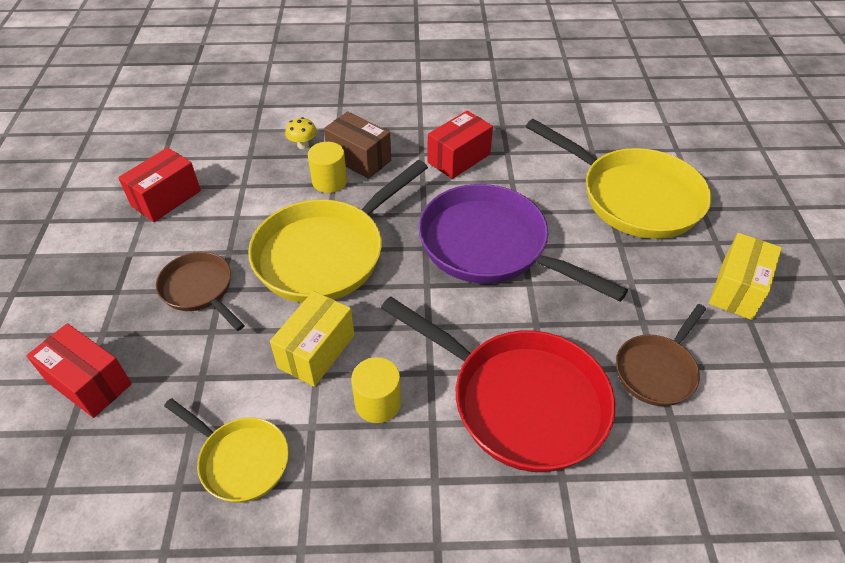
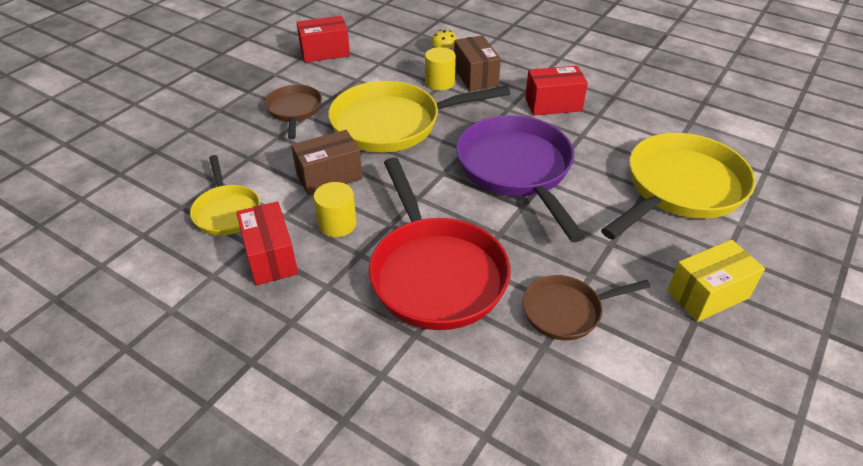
camera: 35 degrees right, 5 degrees down
red box [26,323,132,418] -> red box moved to [236,201,298,285]
yellow box [270,291,354,387] -> brown box [291,130,363,195]
yellow pan [526,119,711,239] -> yellow pan turned 120 degrees counterclockwise [601,133,756,240]

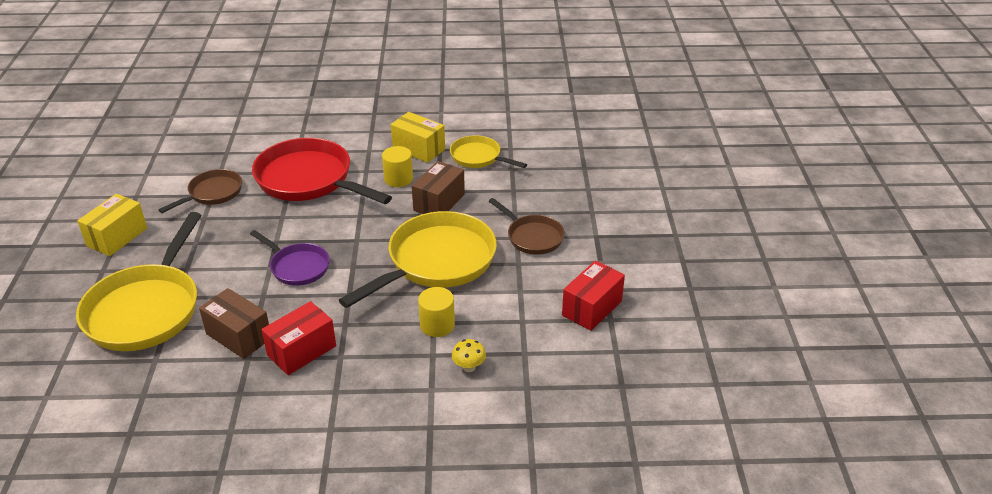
camera: 145 degrees right, 5 degrees down
red box [236,201,298,285] -> yellow box [391,112,445,163]
brown box [454,35,501,91] -> brown box moved to [199,288,269,359]
purple pan [456,115,586,242] -> purple pan [250,230,330,286], size x0.54

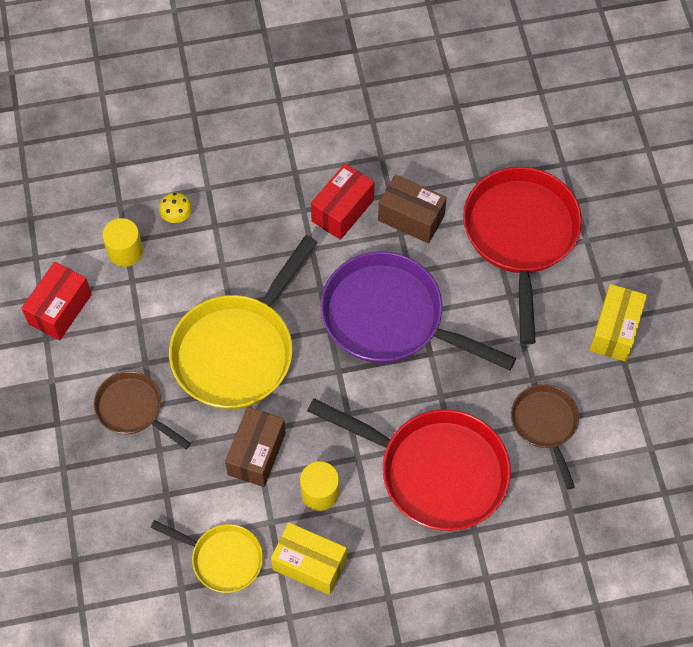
camera: 170 degrees right, 25 degrees up
yellow pan [76,212,201,351] -> red pan [463,167,582,344]
brown pan [158,169,242,213] -> brown pan turned 135 degrees clockwise [511,384,579,490]
purple pan [250,230,330,286] -> purple pan [321,251,516,370], size x1.85
yellow cylinder [418,287,455,337] -> yellow cylinder moved to [102,218,143,267]

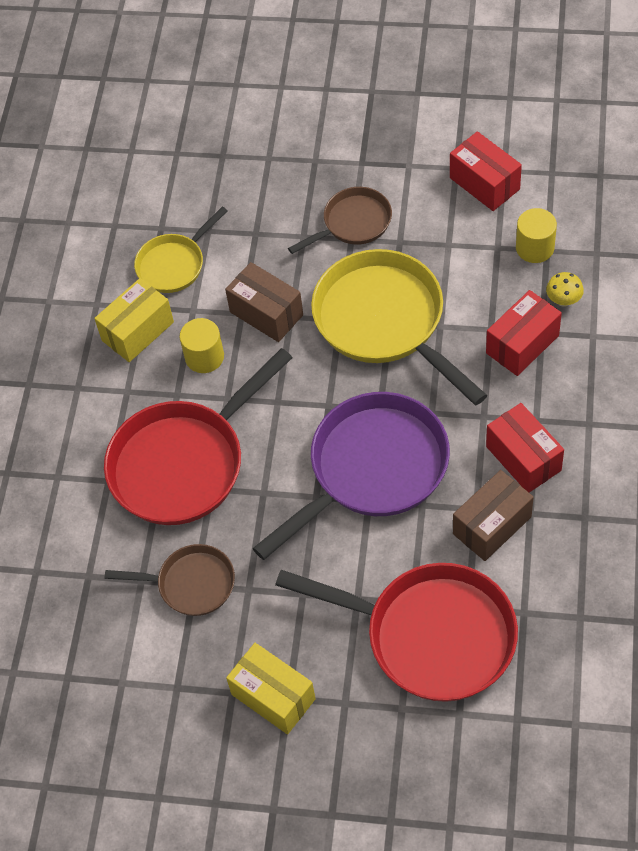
camera: 115 degrees right, 5 degrees down
none -> red box [486,290,562,376]

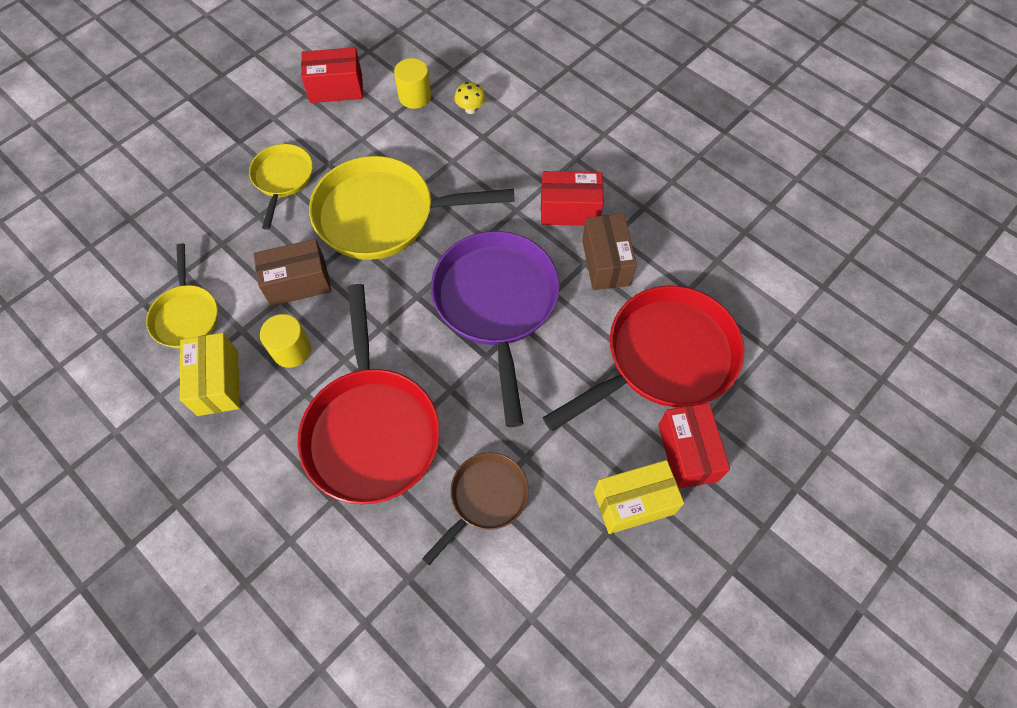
camera: 60 degrees left, 5 degrees up
brown pan [288,187,392,254] -> yellow pan [249,144,313,230]
red box [486,290,562,376] -> red box moved to [658,403,730,489]

